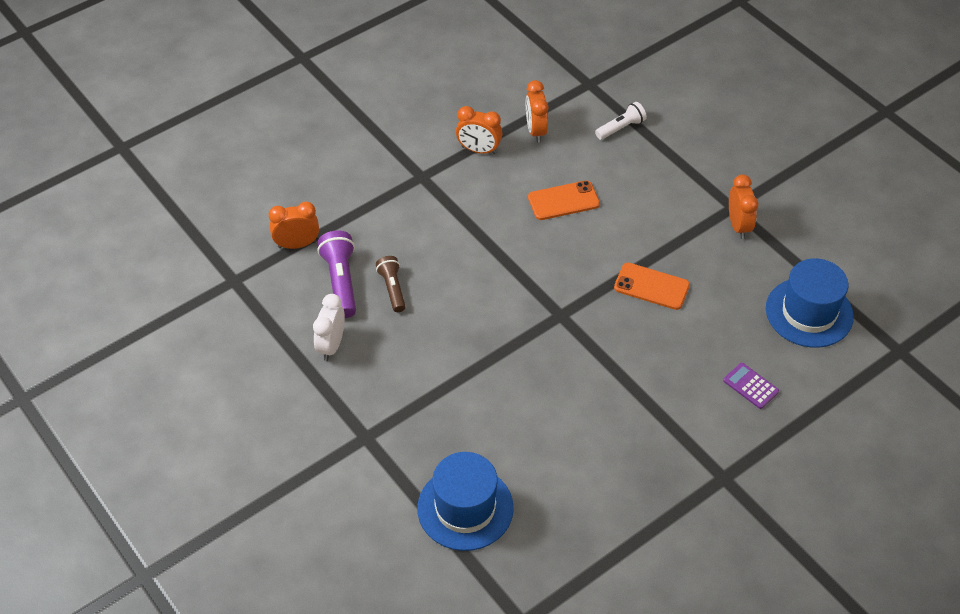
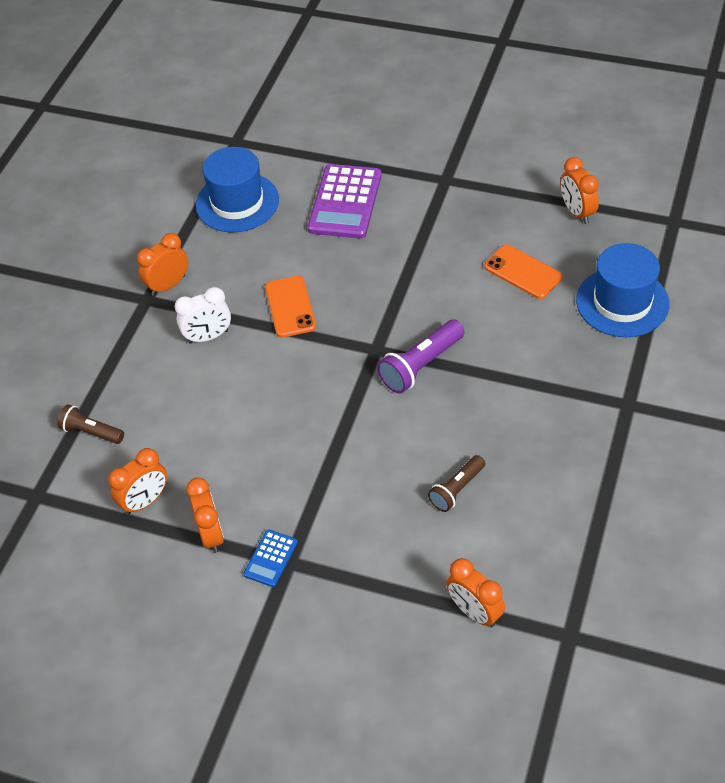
camera: 120 degrees left, 0 degrees up
white clock [313,294,345,361] -> white clock moved to [175,287,231,344]
purple flashlight [317,230,356,318] -> purple flashlight moved to [377,319,465,394]
orange phone [528,180,600,220] -> orange phone moved to [484,244,563,299]
white flashlight [595,102,647,140] -> brown flashlight [57,405,124,444]
purple calculator [723,363,779,409] -> purple calculator [308,164,381,239], size x2.05
none -> blue calculator [243,529,298,587]
none -> orange clock [560,157,599,224]

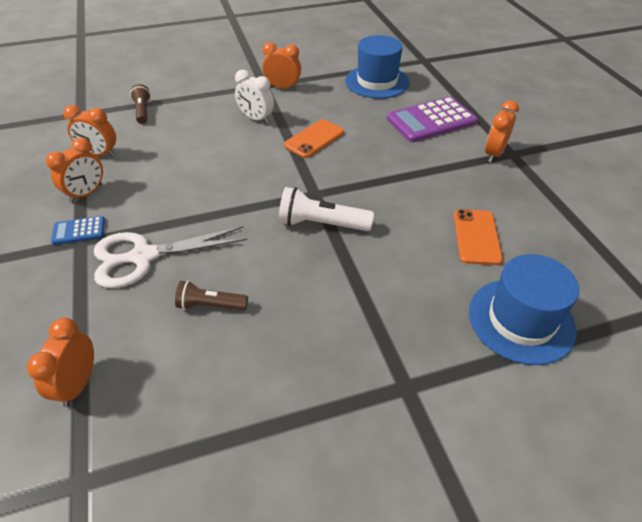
camera: 50 degrees right, 5 degrees down
purple flashlight [377,319,465,394] -> white flashlight [279,187,374,231]
orange clock [560,157,599,224] -> orange clock moved to [485,100,519,162]
none -> white scissors [94,226,247,288]

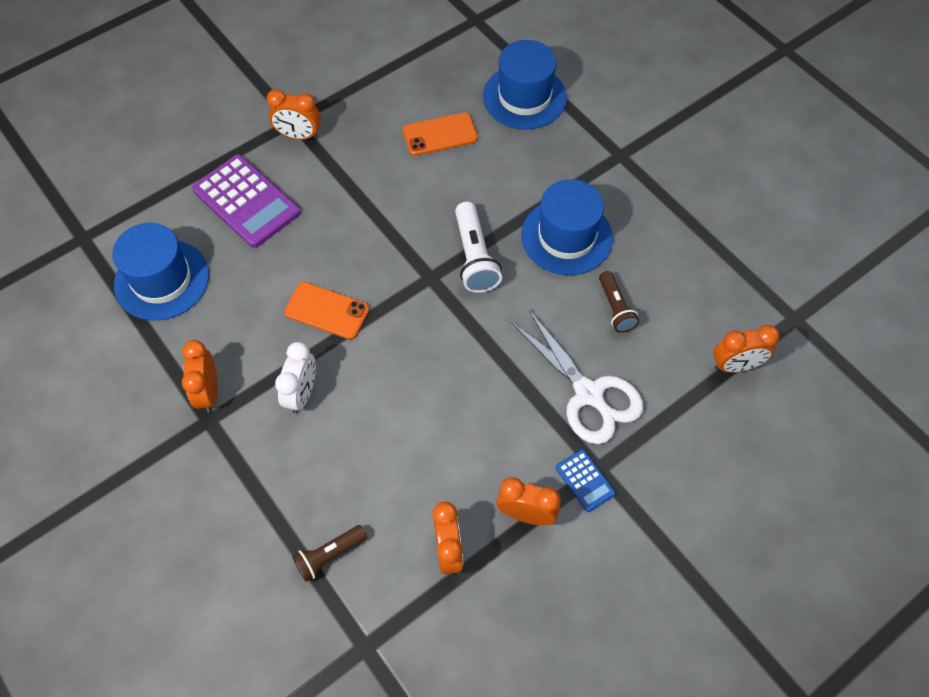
camera: 110 degrees left, 15 degrees up
none -> blue hat [521,179,613,275]

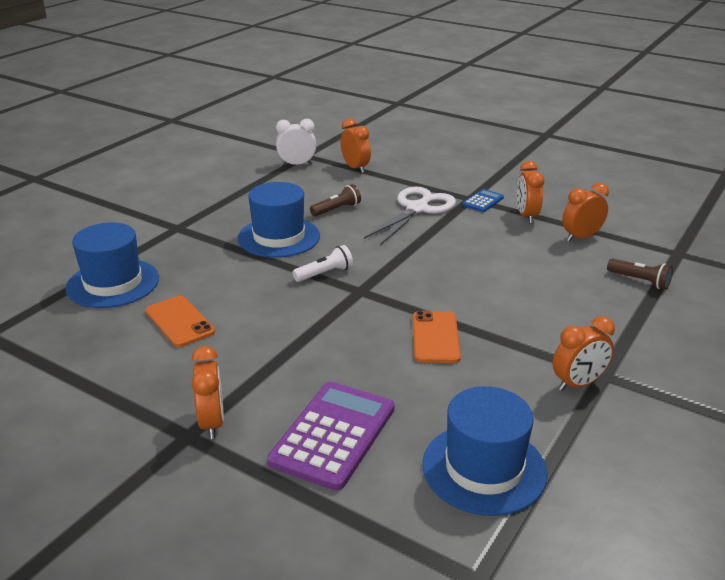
camera: 110 degrees left, 30 degrees down
white clock [275,342,316,414] -> white clock moved to [276,119,316,166]
white flashlight [455,202,502,293] -> white flashlight [293,245,353,282], size x0.65

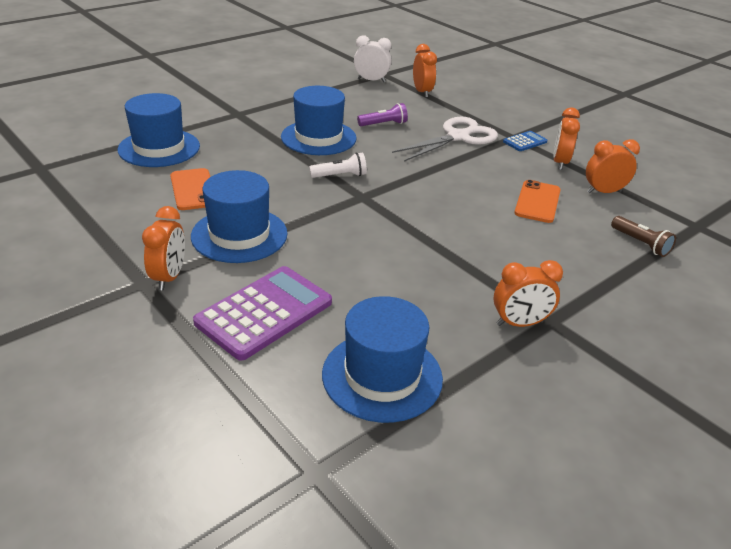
camera: 15 degrees right, 5 degrees up
brown flashlight [310,184,361,217] -> purple flashlight [357,103,408,126]
orange phone [413,311,461,363] -> orange phone moved to [514,180,560,223]
none -> blue hat [191,170,288,263]

